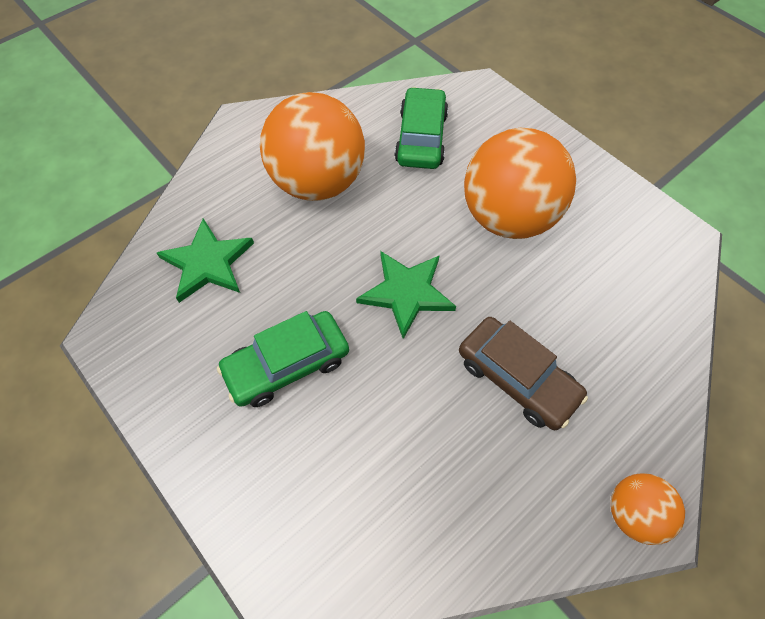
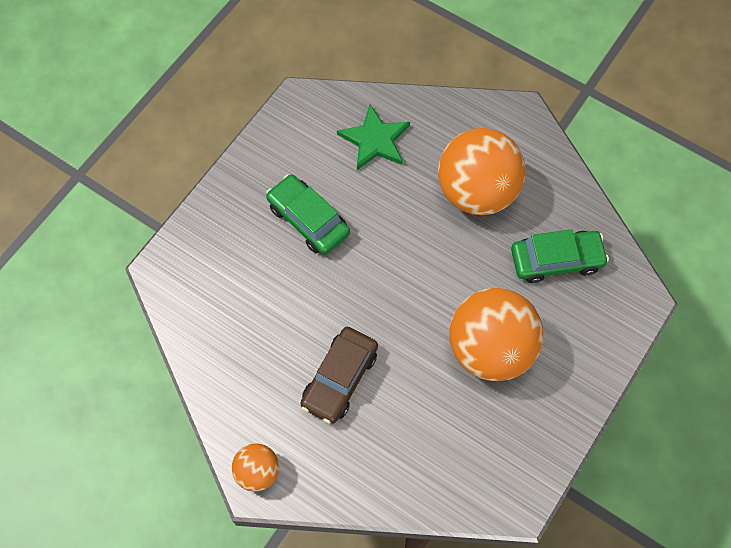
camera: 75 degrees right, 5 degrees up
green star [356,251,456,339] -> none

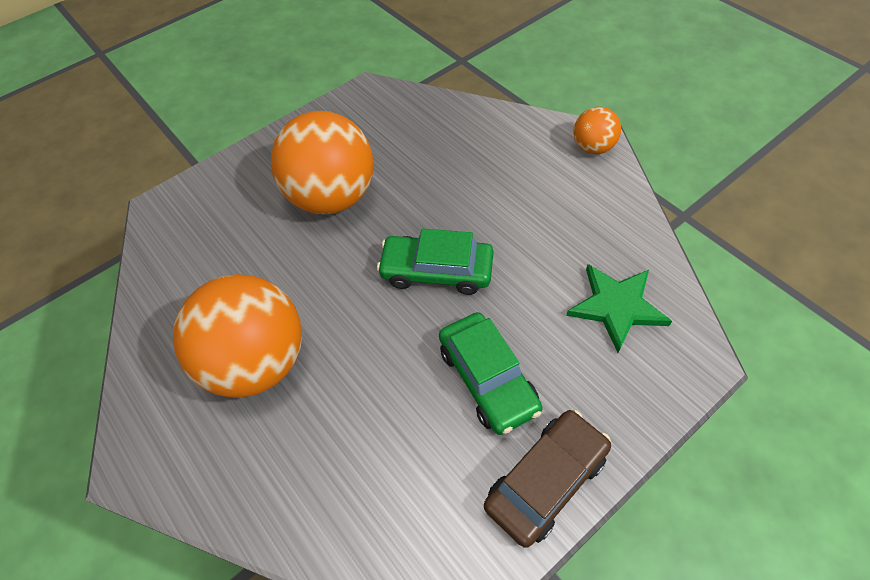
camera: 160 degrees left, 10 degrees down
brown car [300,327,378,424] -> brown car moved to [484,410,611,548]
green star [337,104,410,170] -> green star moved to [566,264,672,353]
green car [511,229,609,283] -> green car moved to [377,229,494,295]

